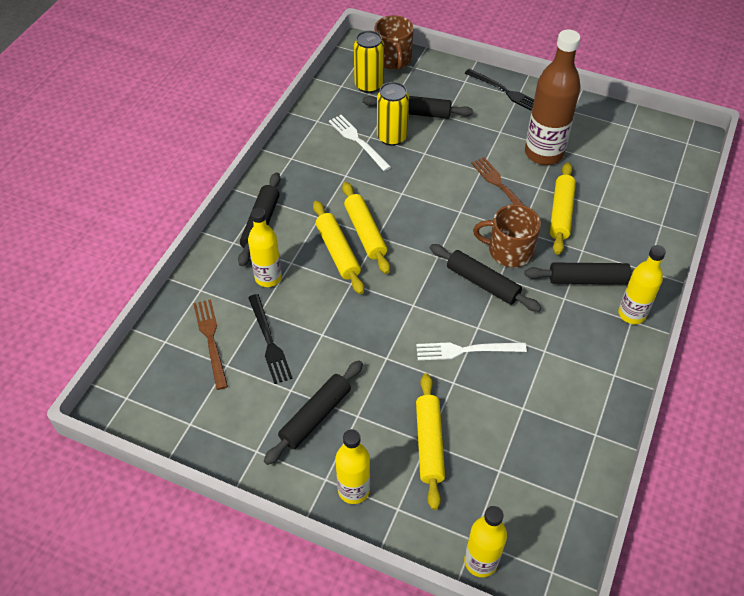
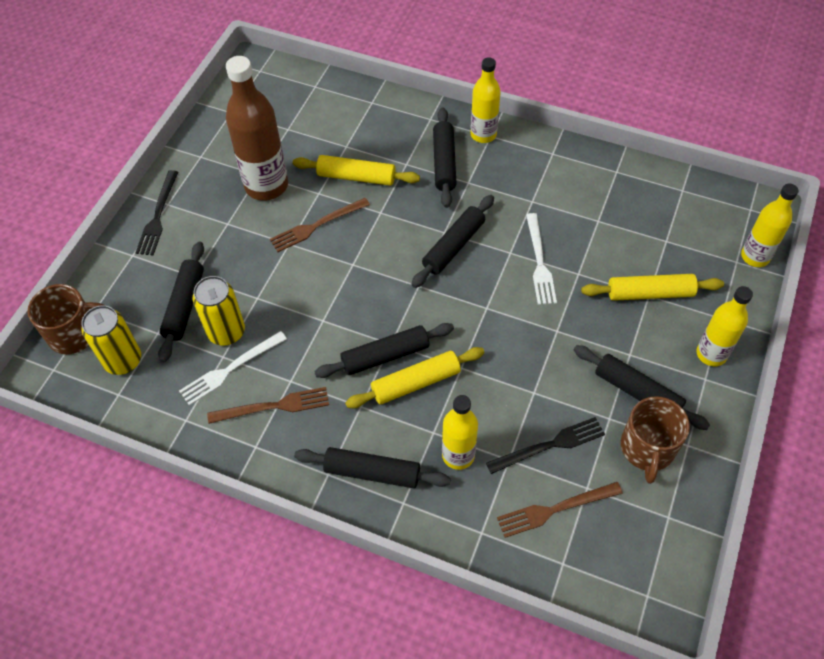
camera: 90 degrees left, 5 degrees up
yellow rolling pin [342,182,390,274] -> black rolling pin [315,323,454,378]
black fork [465,69,534,111] -> black fork turned 150 degrees clockwise [135,170,178,256]
brown mug [473,204,541,267] -> brown mug moved to [621,396,690,484]
none -> brown fork [207,387,329,424]

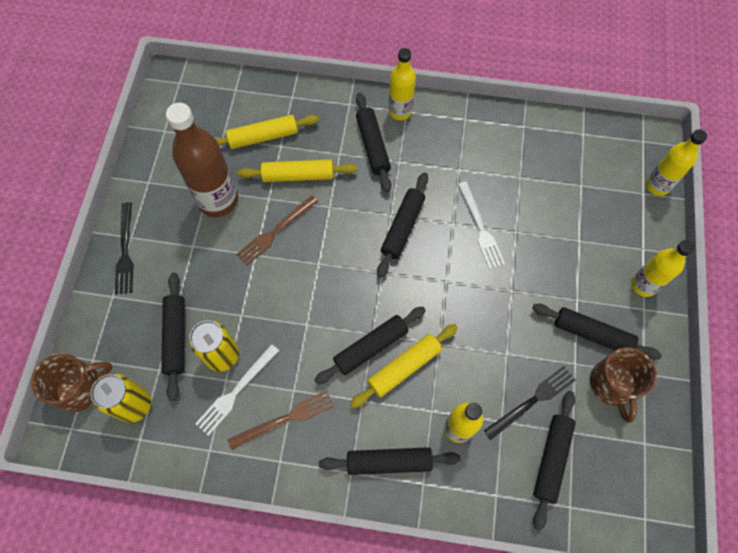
camera: 15 degrees left, 10 degrees up
brown fork [497,482,623,538] -> black rolling pin [533,391,576,531]
yellow rolling pin [581,274,724,301] -> yellow rolling pin moved to [215,115,319,149]

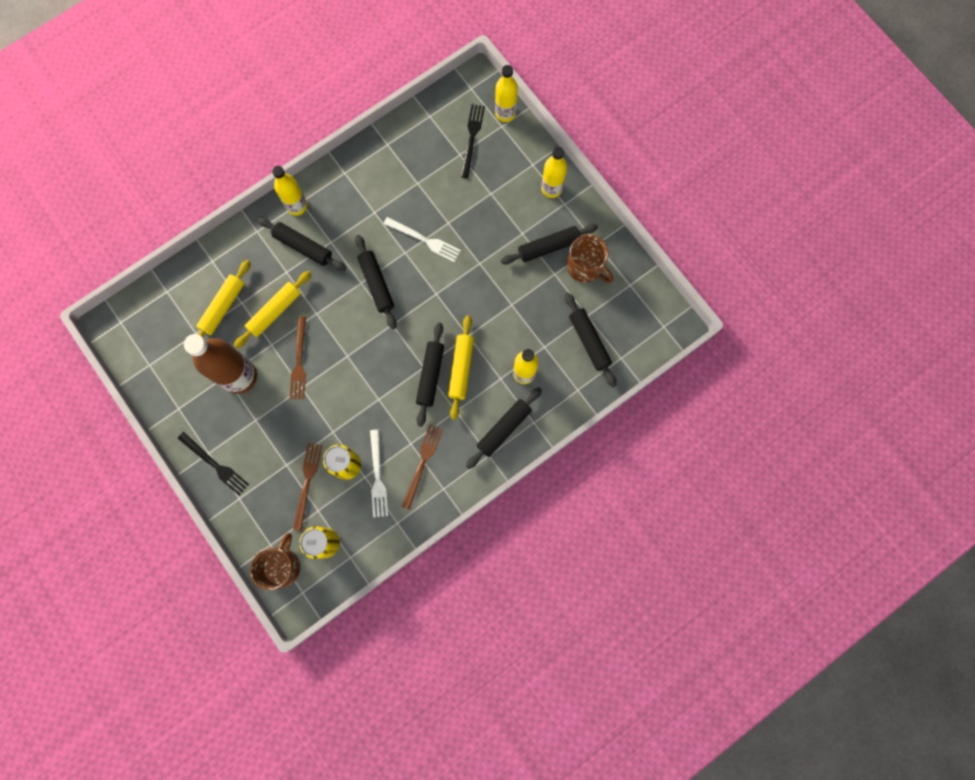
camera: 45 degrees left, 10 degrees up
black rolling pin [161,273,185,401] -> brown fork [293,443,322,531]
black fork [484,366,575,440] -> black fork moved to [460,104,485,178]

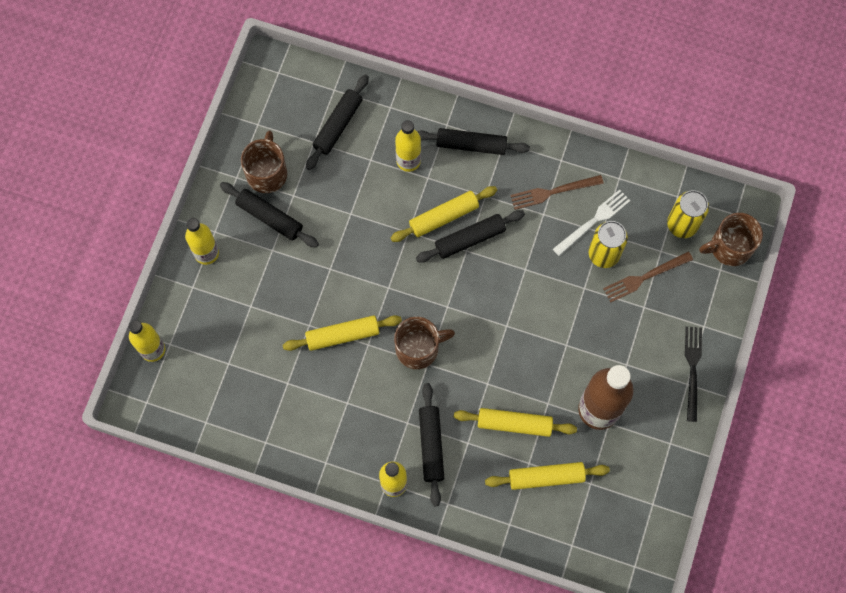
camera: 125 degrees left, 5 degrees down
brown fork [290,316,306,400] -> none
black rolling pin [355,235,397,329] -> brown mug [394,317,455,369]
white fork [383,217,461,262] -> yellow rolling pin [283,315,402,351]
black fork [460,104,485,178] -> none

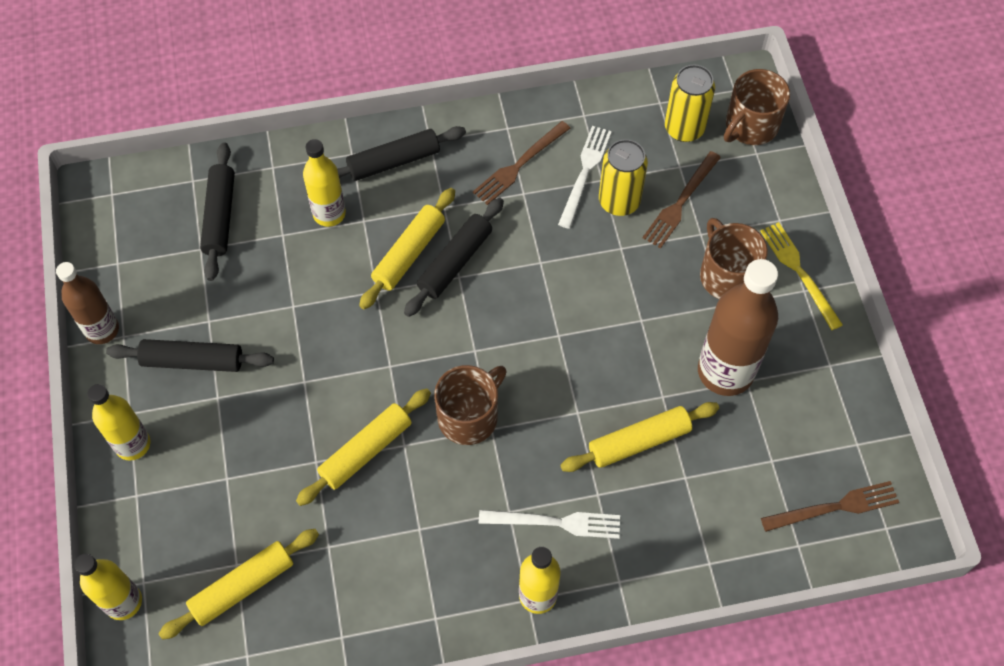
camera: 30 degrees left, 10 degrees down
brown mug [241,131,287,193] -> brown mug moved to [700,218,768,299]
black rolling pin [419,383,444,506] -> white fork [479,510,620,539]
yellow rolling pin [485,462,610,490] -> yellow rolling pin moved to [158,529,319,640]
black fork [685,326,702,422] -> yellow fork [760,222,843,330]
none -> brown bottle [56,262,119,344]
none -> brown fork [761,481,899,532]

